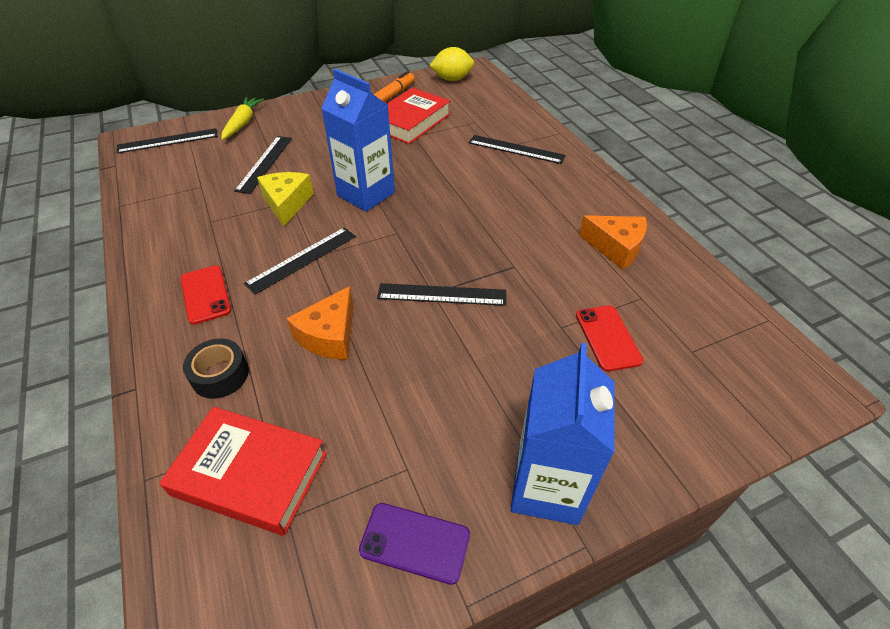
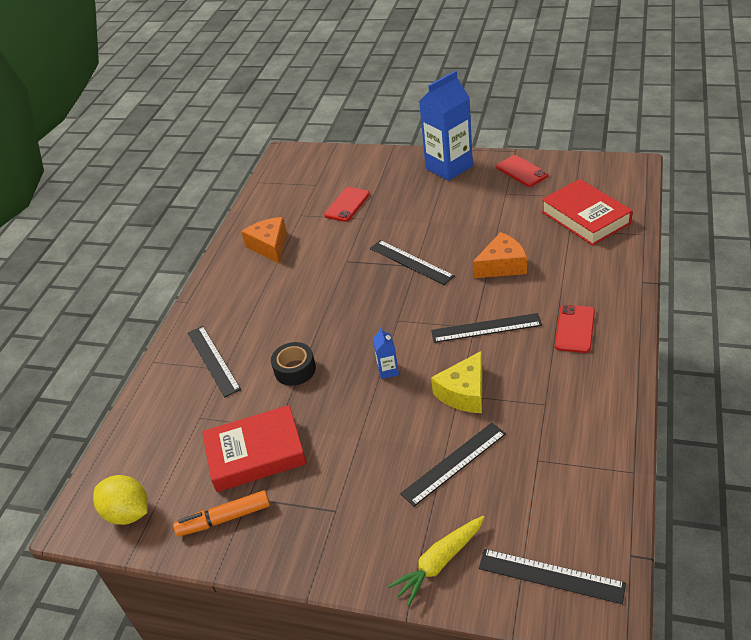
camera: 135 degrees left, 5 degrees down
black tape [183,338,249,399] -> black tape moved to [271,342,316,386]
blue carton [321,69,395,212] -> blue carton [373,328,399,379], size x0.42
purple phone [359,503,470,585] -> red phone [496,155,548,187]

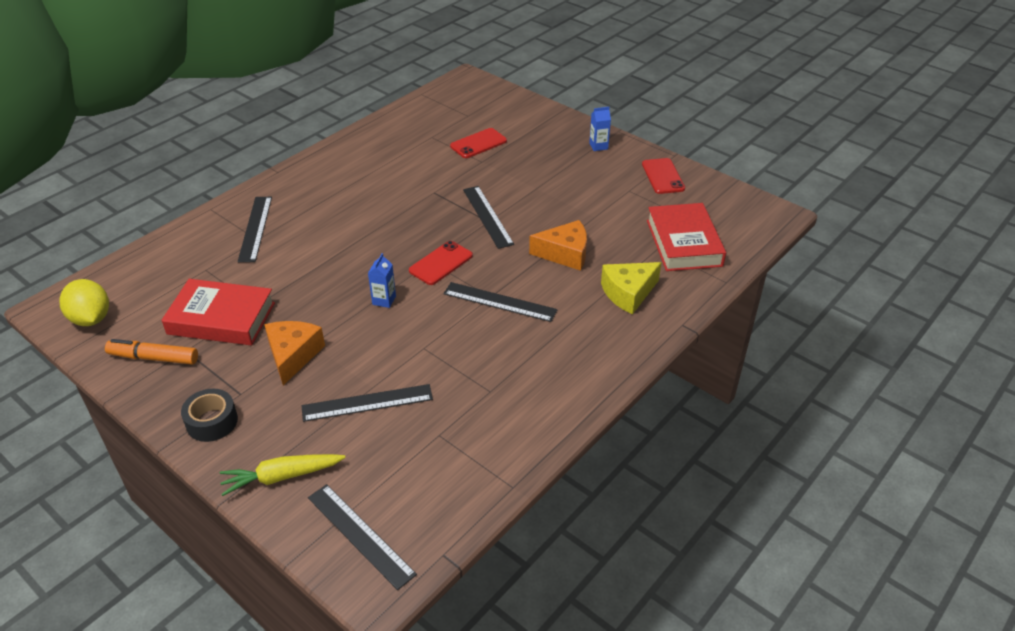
camera: 20 degrees right, 0 degrees up
orange cheese [241,217,287,263] -> orange cheese moved to [264,321,325,385]
black tape [271,342,316,386] -> black tape moved to [181,389,238,442]
blue carton [419,71,473,181] -> blue carton [589,107,611,151], size x0.42
yellow cheese [431,351,483,413] -> yellow cheese moved to [601,262,662,314]
red phone [555,305,595,353] -> red phone moved to [409,241,473,285]

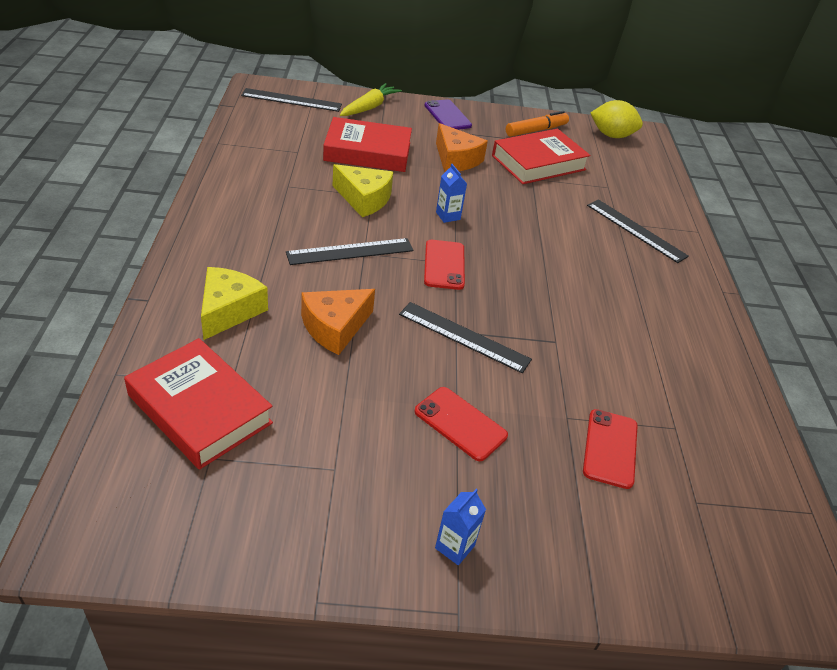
camera: 135 degrees right, 0 degrees up
black tape [181,389,238,442] -> purple phone [424,99,472,130]
black ruler [302,384,433,422] -> red book [323,117,412,172]
red phone [642,158,685,194] -> red phone moved to [415,387,508,461]
none -> yellow cheese [332,164,393,217]

